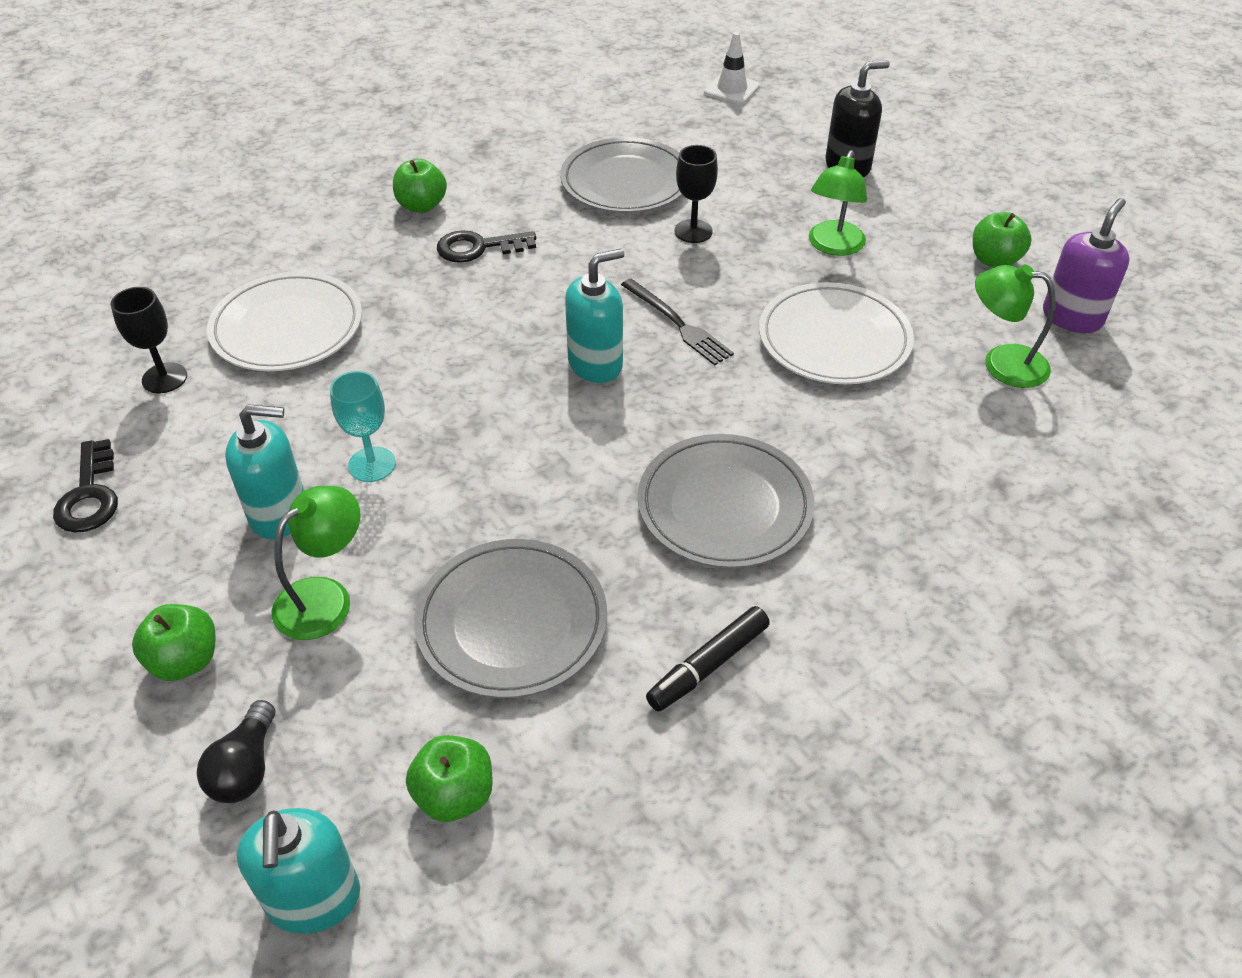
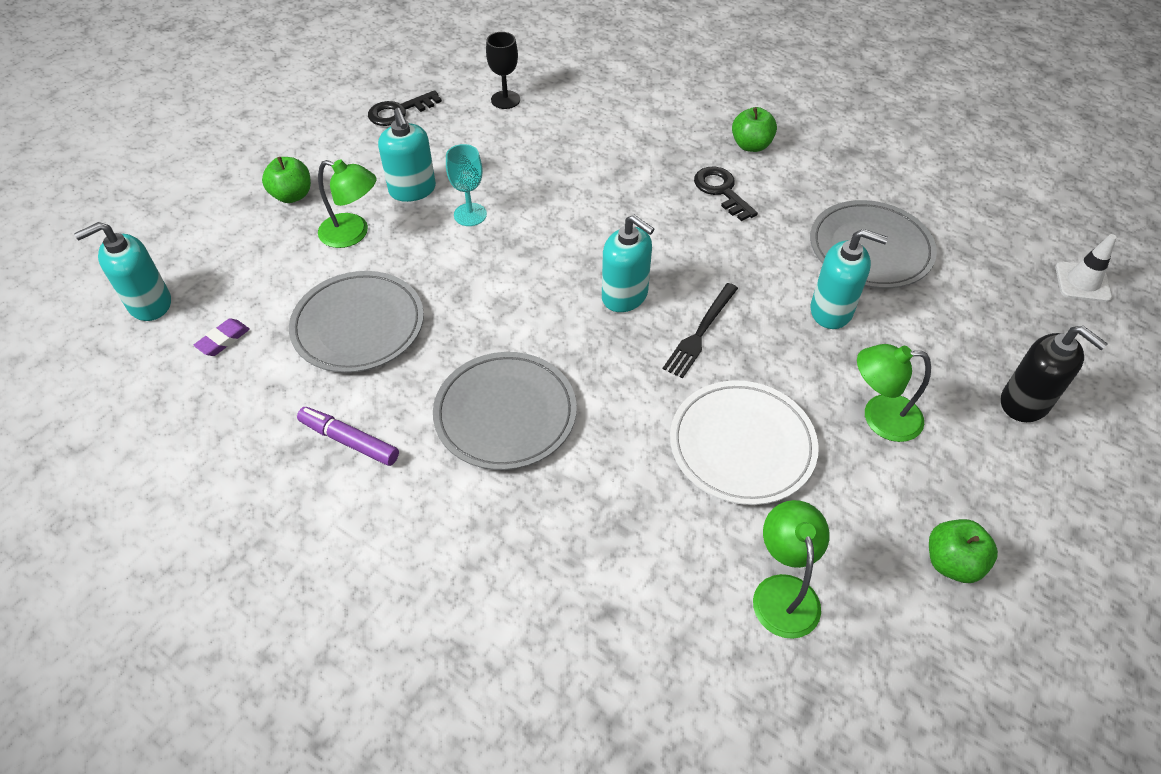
camera: 70 degrees right, 5 degrees up
black light bulb [197,700,275,803] -> none
white plate [207,271,362,371] -> none
green apple [406,735,493,822] -> purple eraser [194,319,250,356]
black marker [646,606,770,712] -> purple marker [297,407,399,466]
black goblet [674,145,718,243] -> turquoise soap dispenser [810,229,888,329]
purple soap dispenser [1043,198,1130,333] -> none

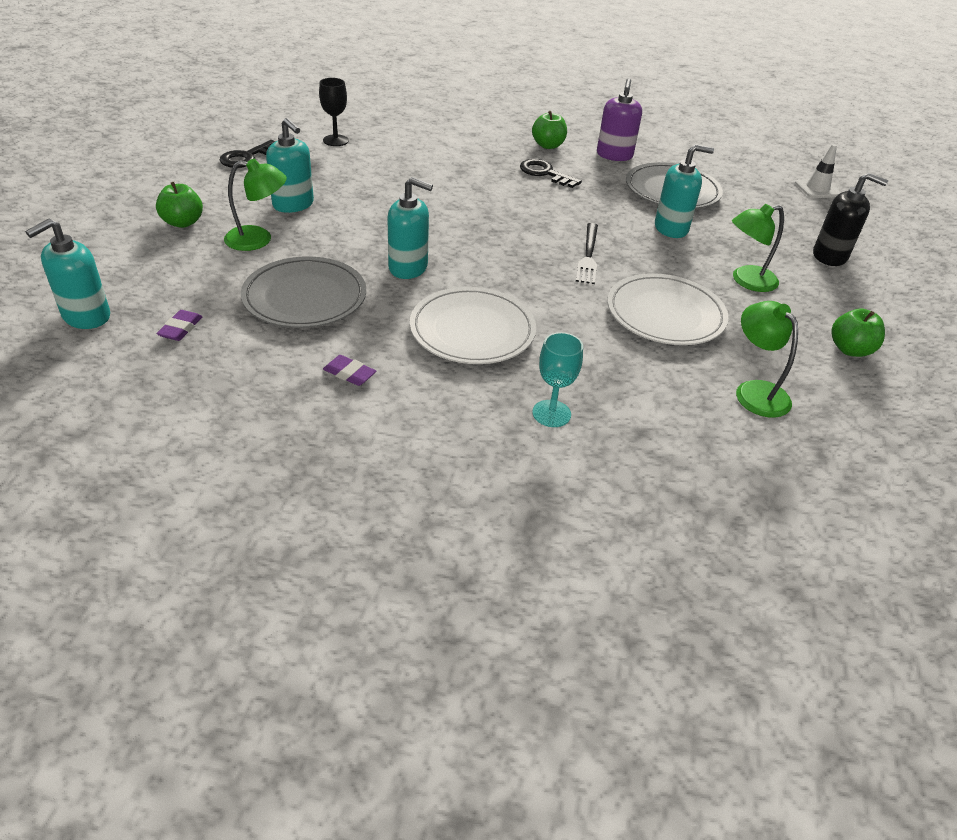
camera: 25 degrees left, 10 degrees down
purple marker [297,407,399,466] -> purple eraser [323,355,376,386]
grey plate [433,352,577,470] -> white plate [410,287,536,364]
turquoise goblet [446,144,487,226] -> turquoise goblet moved to [532,332,583,427]
turquoise soap dispenser [602,215,654,312] -> turquoise soap dispenser moved to [387,177,433,279]
none -> purple soap dispenser [597,79,642,161]

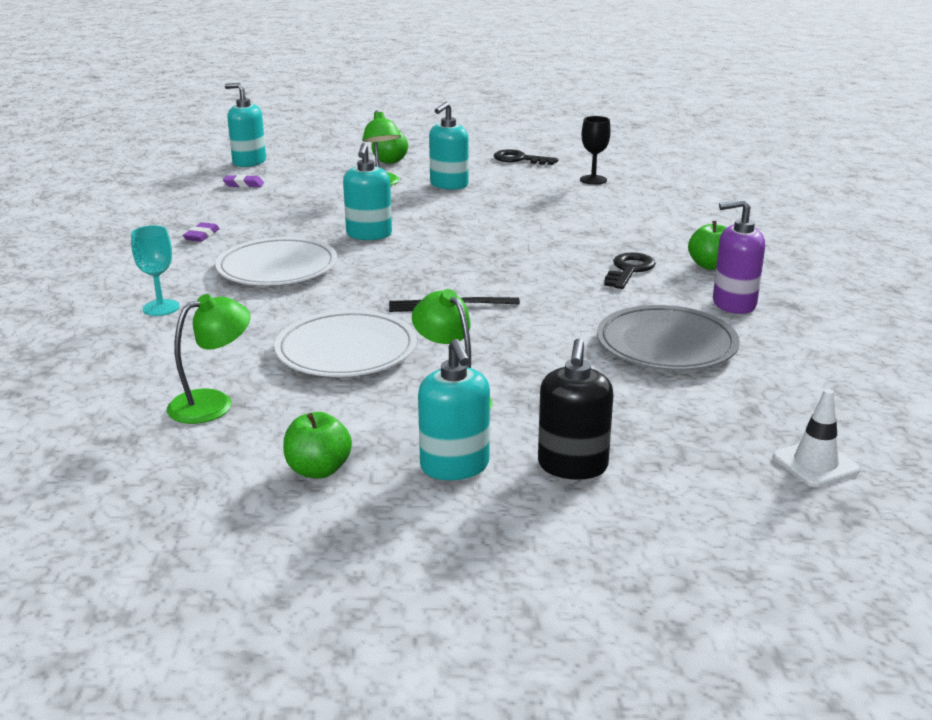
camera: 80 degrees right, 15 degrees down
grey plate [241,256,366,328] -> none
turquoise soap dispenser [655,144,714,238] -> turquoise soap dispenser moved to [418,339,490,480]

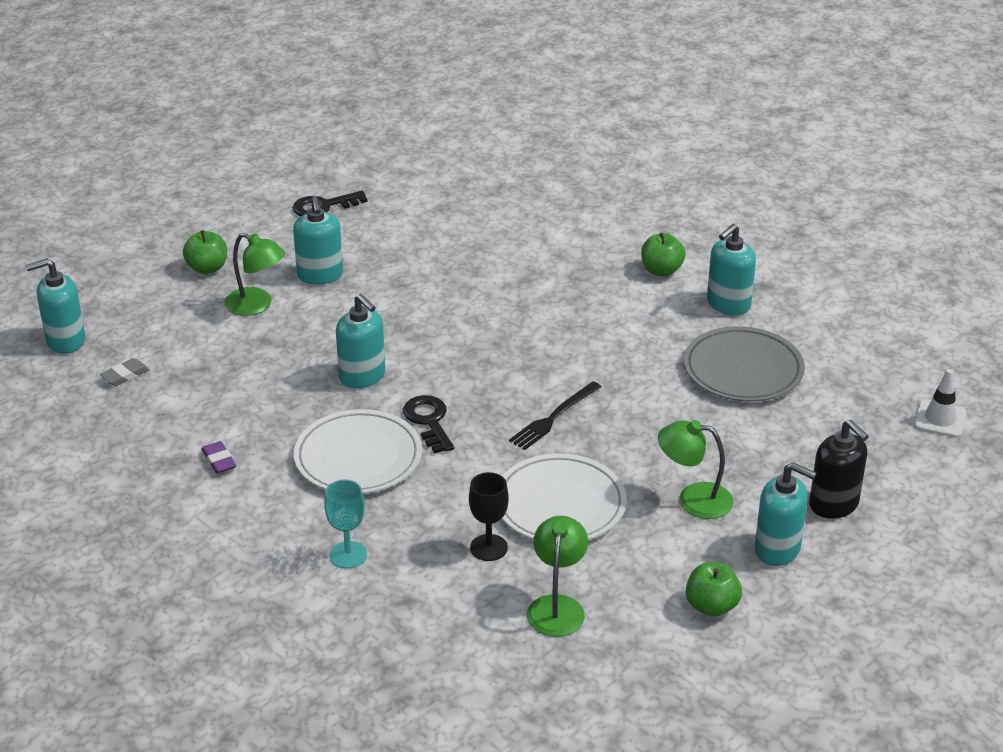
camera: 45 degrees left, 10 degrees up
purple eraser [223,175,264,187] -> grey eraser [100,358,150,386]
black goblet [580,116,611,185] -> black goblet moved to [469,472,509,561]
black key [604,252,656,289] -> black key moved to [403,395,454,453]
purple soap dispenser [713,199,765,314] -> turquoise soap dispenser [707,224,756,315]

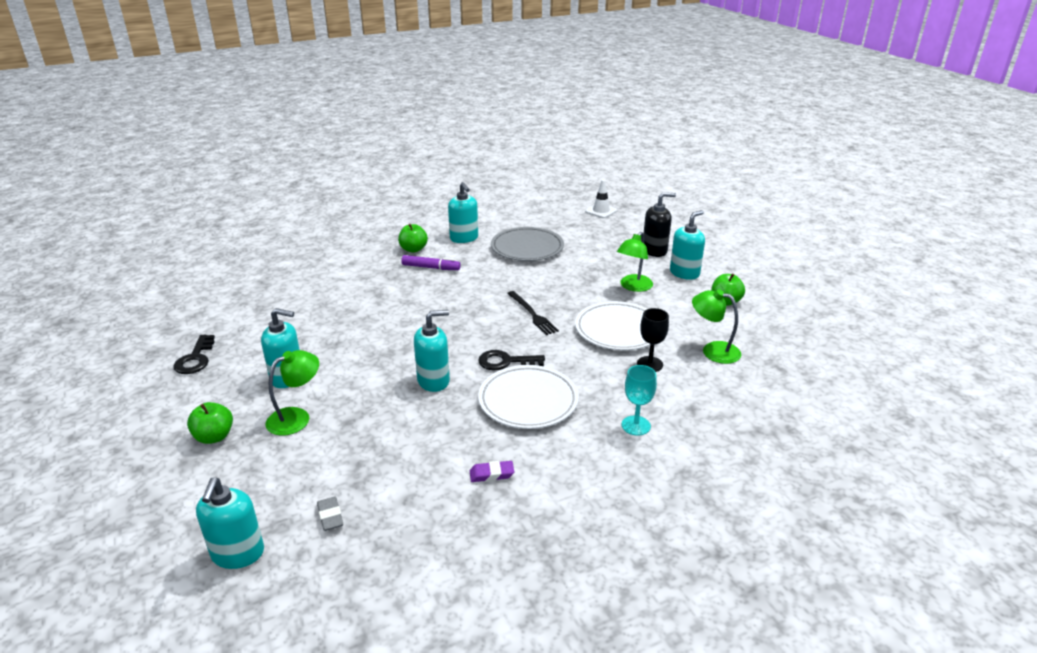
camera: 70 degrees left, 5 degrees down
none -> purple marker [401,255,461,270]

